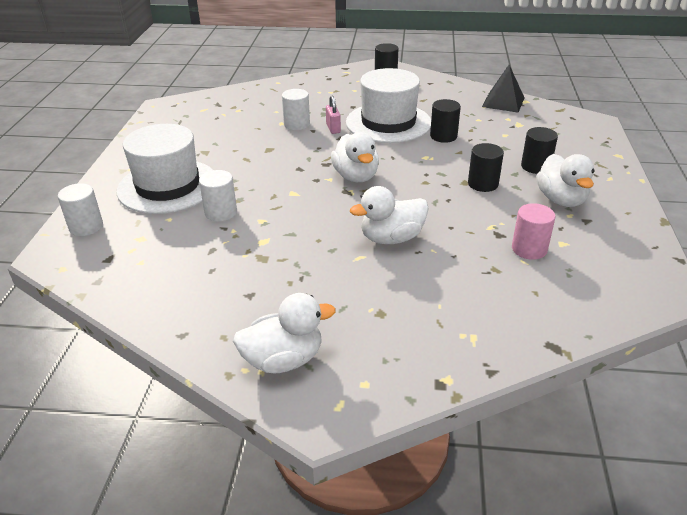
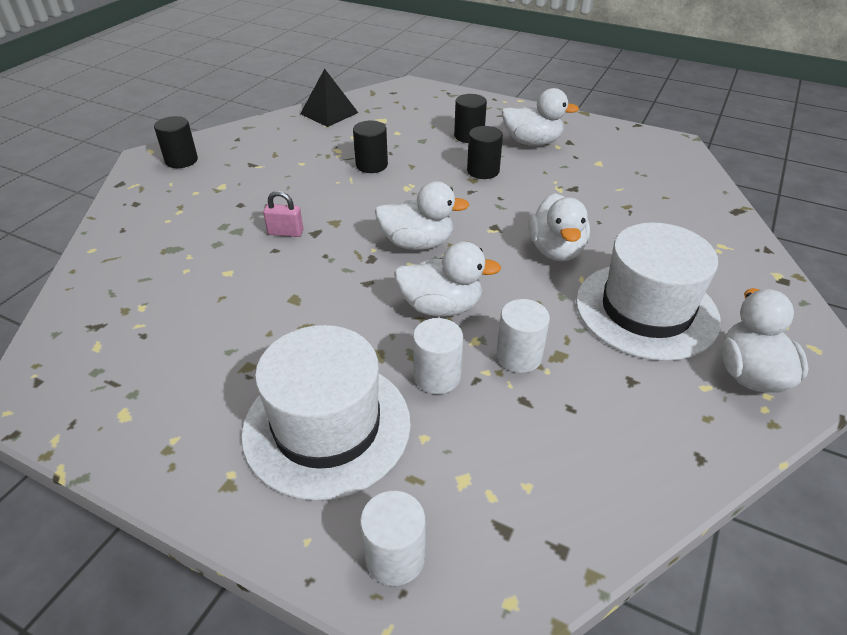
camera: 70 degrees left, 5 degrees up
white cylinder [282,89,310,130] -> white cylinder moved to [496,299,550,373]
white hat [346,68,431,143] -> white hat moved to [576,222,721,361]
pink cylinder [512,203,555,260] -> none
none -> white duck [394,241,501,317]

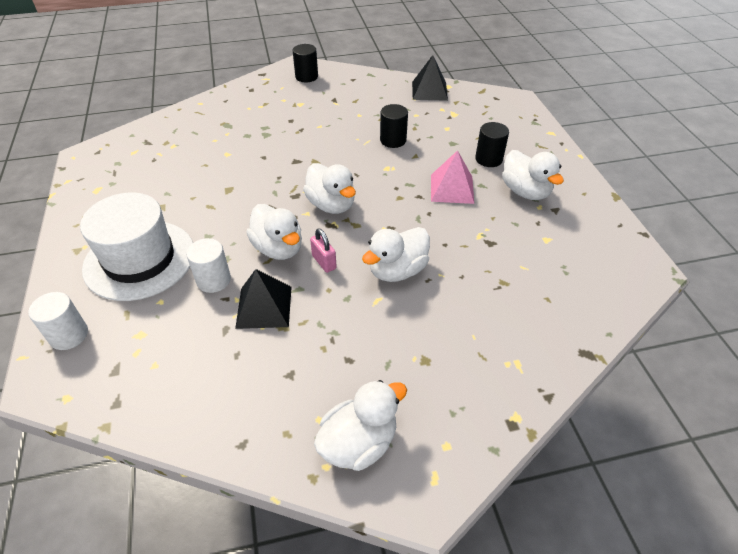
camera: 50 degrees right, 5 degrees up
pink padlock [263,191,303,237] -> pink padlock moved to [310,228,337,273]
black cylinder [467,126,503,179] -> pink pyramid [431,150,474,204]
white cylinder [496,299,550,373] -> black pyramid [235,269,292,329]
white hat [576,222,721,361] -> none

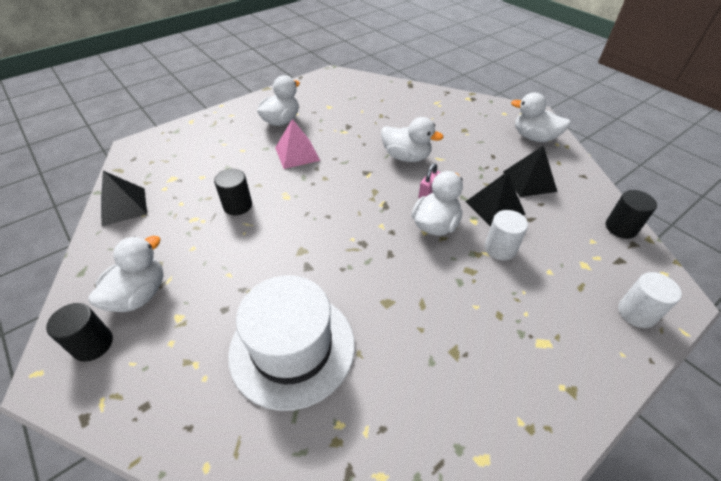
camera: 115 degrees left, 0 degrees up
white hat [80,193,193,301] -> white hat moved to [228,275,355,411]
white duck [303,163,356,214] -> white duck moved to [88,236,164,312]
black cylinder [475,122,509,167] -> black cylinder moved to [606,190,657,239]
none -> black pyramid [503,146,557,197]

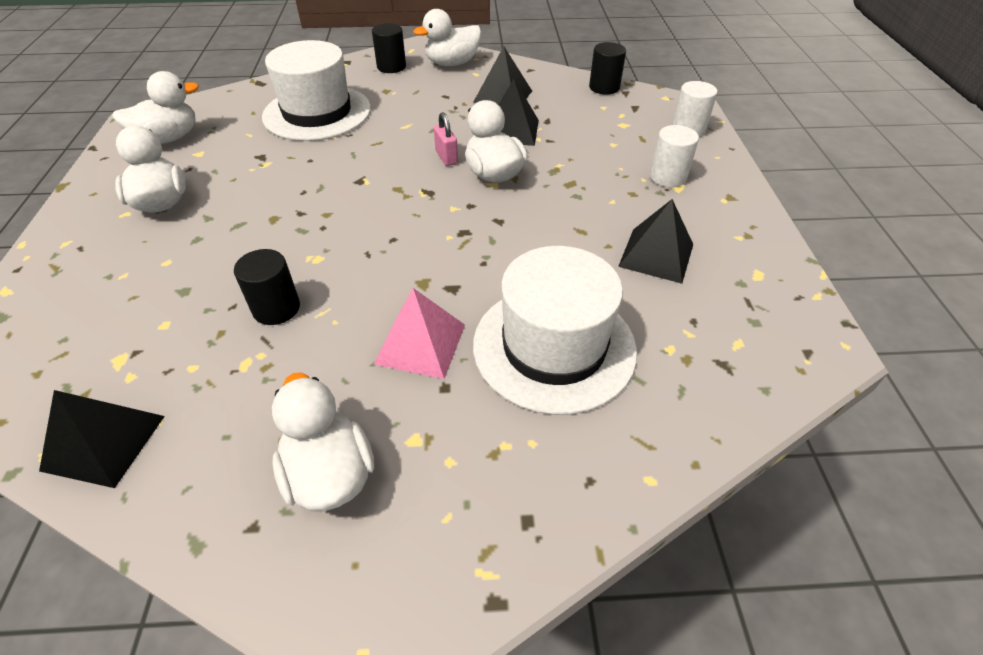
camera: 55 degrees left, 0 degrees up
black cylinder [46,303,113,362] -> black cylinder moved to [372,23,406,73]
pink pyramid [275,119,320,169] -> pink pyramid moved to [374,288,465,379]
white duck [381,117,444,162] -> white duck moved to [112,71,199,144]
white cylinder [485,210,528,260] -> white cylinder moved to [650,125,699,187]
none -> white hat [262,40,371,141]
none -> black pyramid [618,199,693,284]

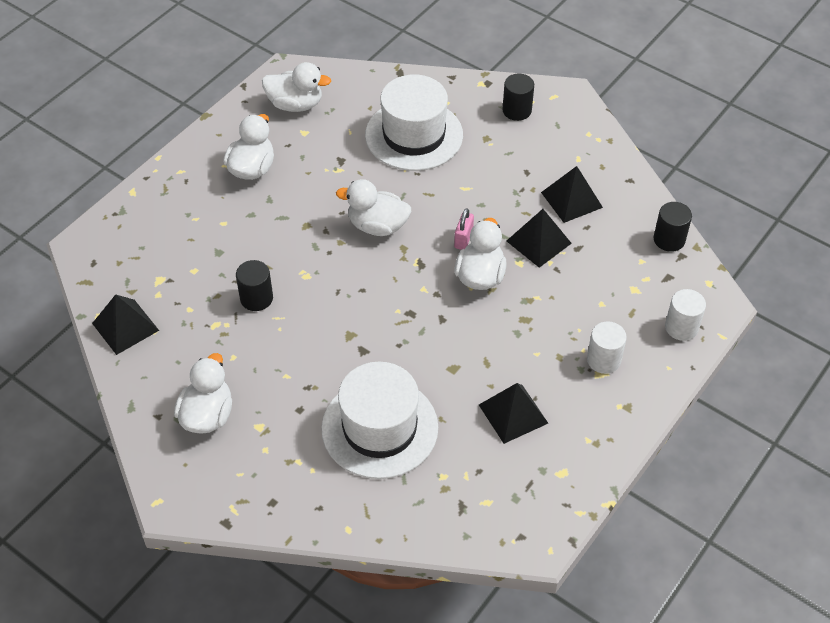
camera: 40 degrees right, 5 degrees up
pink pyramid [374,288,465,379] -> none
white duck [413,9,481,66] -> white duck moved to [336,179,411,236]

